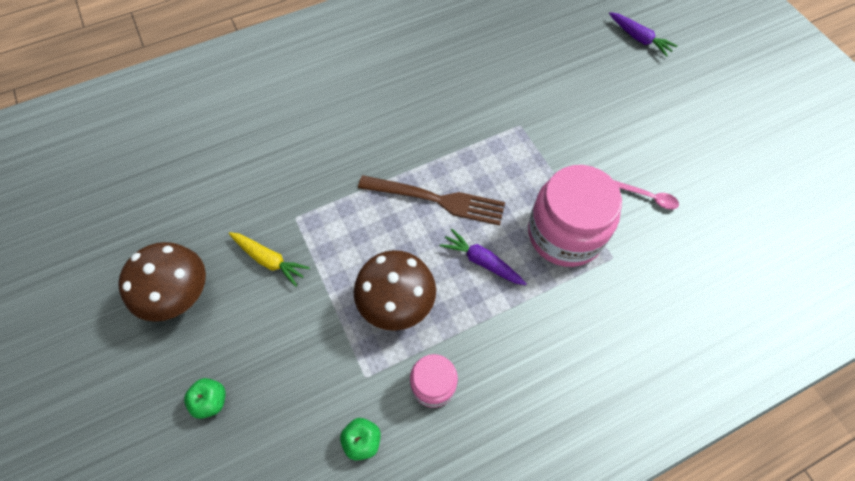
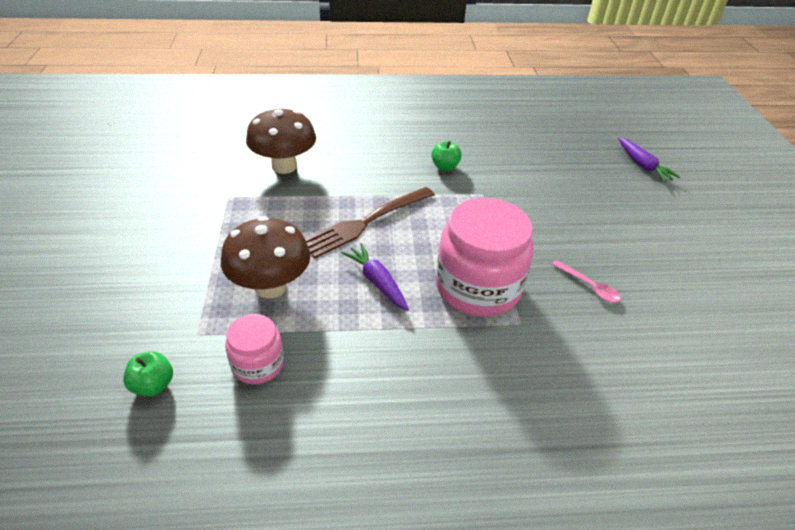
camera: 20 degrees right, 20 degrees down
brown mushroom [118,242,206,322] -> brown mushroom moved to [246,108,316,174]
green apple [184,378,226,419] -> green apple moved to [431,141,462,171]
yellow carrot [229,232,310,287] -> none
brown fork [358,175,505,225] -> brown fork turned 105 degrees clockwise [305,187,435,258]

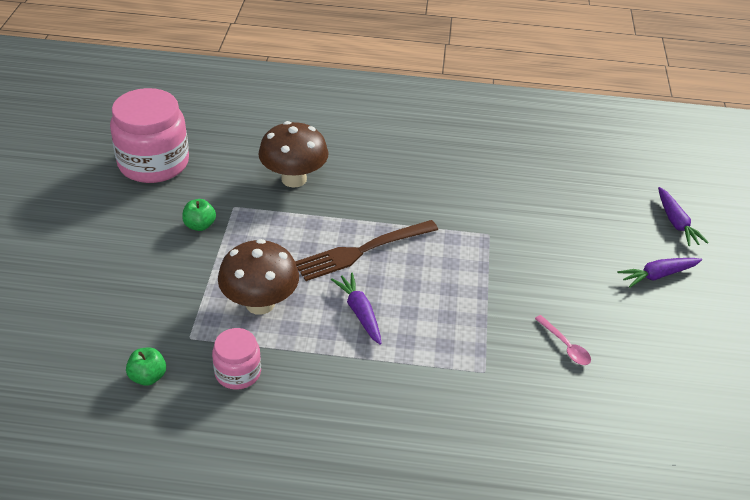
camera: 10 degrees right, 0 degrees up
green apple [431,141,462,171] -> green apple moved to [182,199,216,231]
pink jar [436,198,533,317] -> pink jar moved to [110,88,189,183]
none -> purple carrot [618,258,702,288]

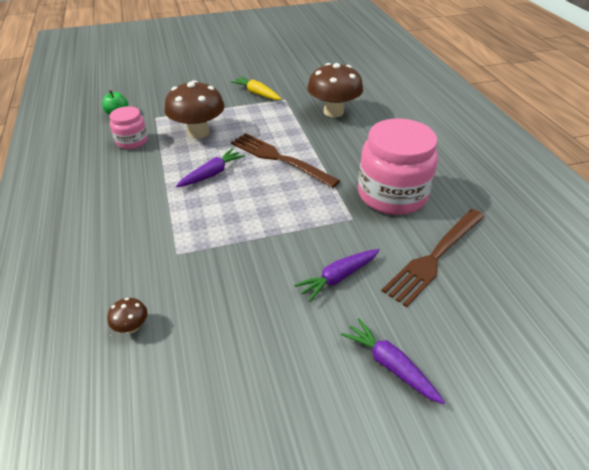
camera: 70 degrees right, 0 degrees up
pink jar [110,88,189,183] -> pink jar moved to [358,118,438,215]
green apple [182,199,216,231] -> yellow carrot [231,76,282,100]
pink spoon [535,315,591,365] -> none
purple carrot [658,187,709,246] -> purple carrot moved to [294,249,380,302]
none -> brown mushroom [107,298,148,333]
none -> brown fork [382,209,485,307]

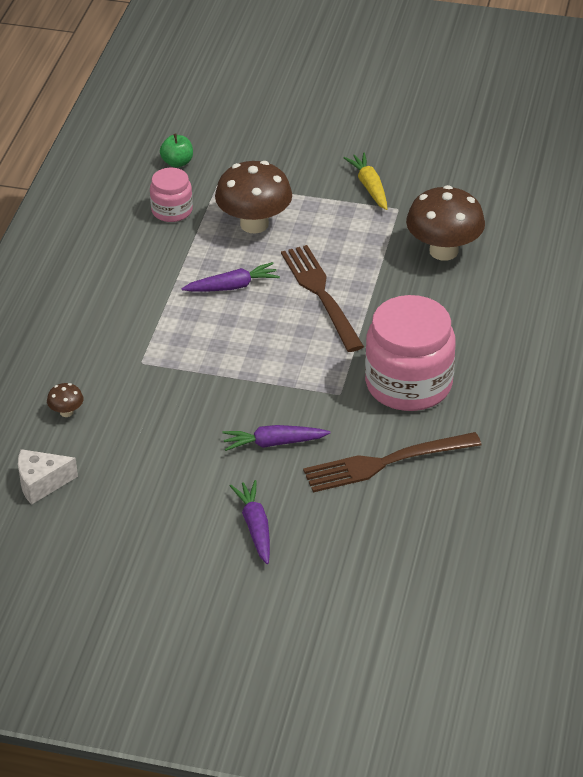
camera: 30 degrees right, 0 degrees up
none -> white cheese [18,449,78,505]

